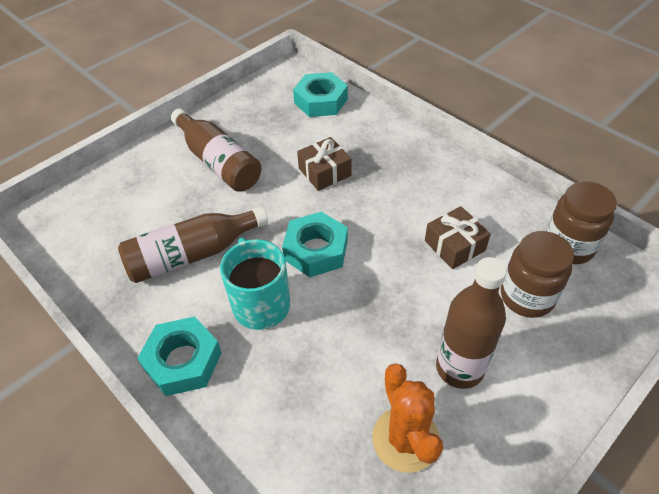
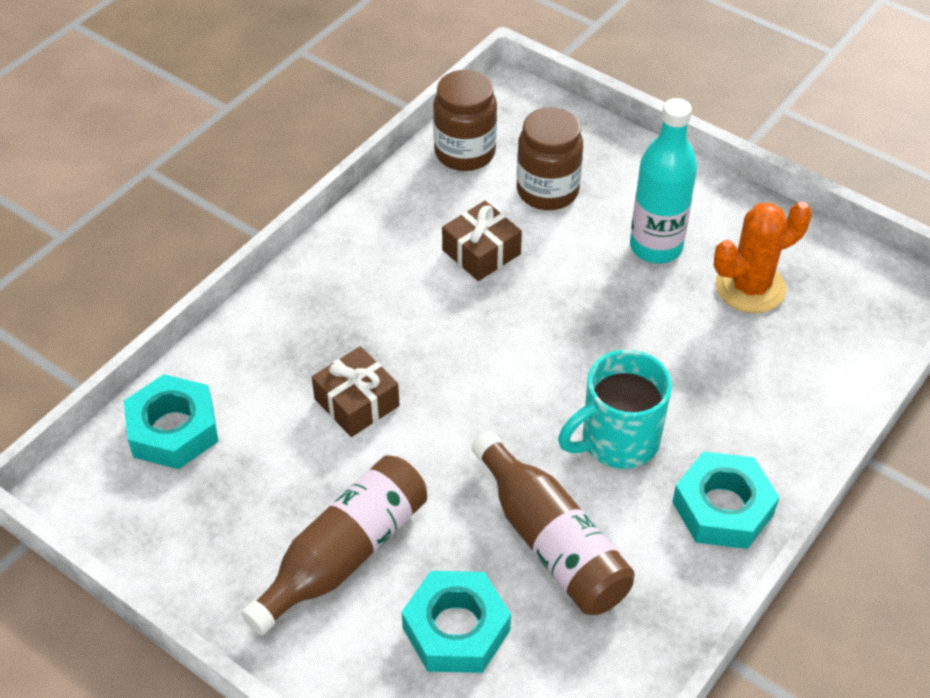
camera: 100 degrees left, 0 degrees up
turquoise nut [282,211,348,277] -> turquoise nut moved to [401,571,511,673]
brown bottle [436,257,507,389] -> turquoise bottle [630,98,697,263]

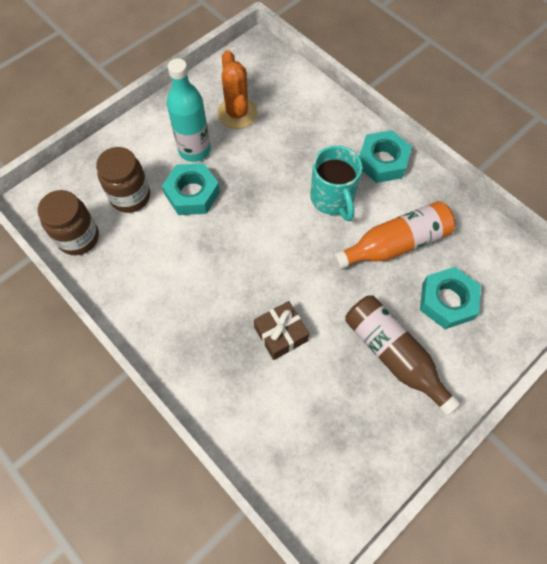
camera: 80 degrees left, 15 degrees up
turquoise nut [124,374,219,469] -> turquoise nut moved to [162,163,220,215]
brown gift [442,201,522,281] -> none
brown bottle [472,431,635,615] -> orange bottle [333,201,455,270]

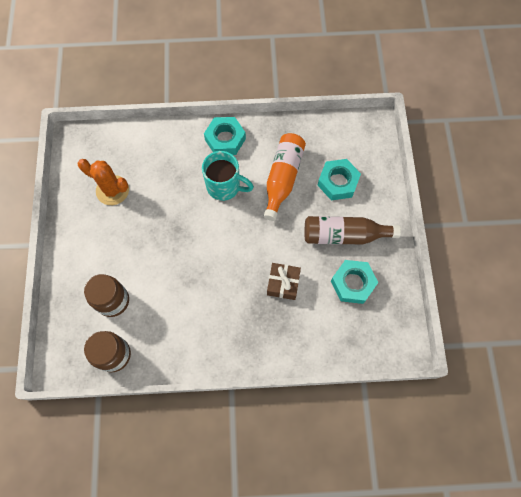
camera: 50 degrees left, 5 degrees up
turquoise nut [162,163,220,215] -> turquoise nut moved to [331,260,379,304]
turquoise bottle [167,58,211,162] -> none

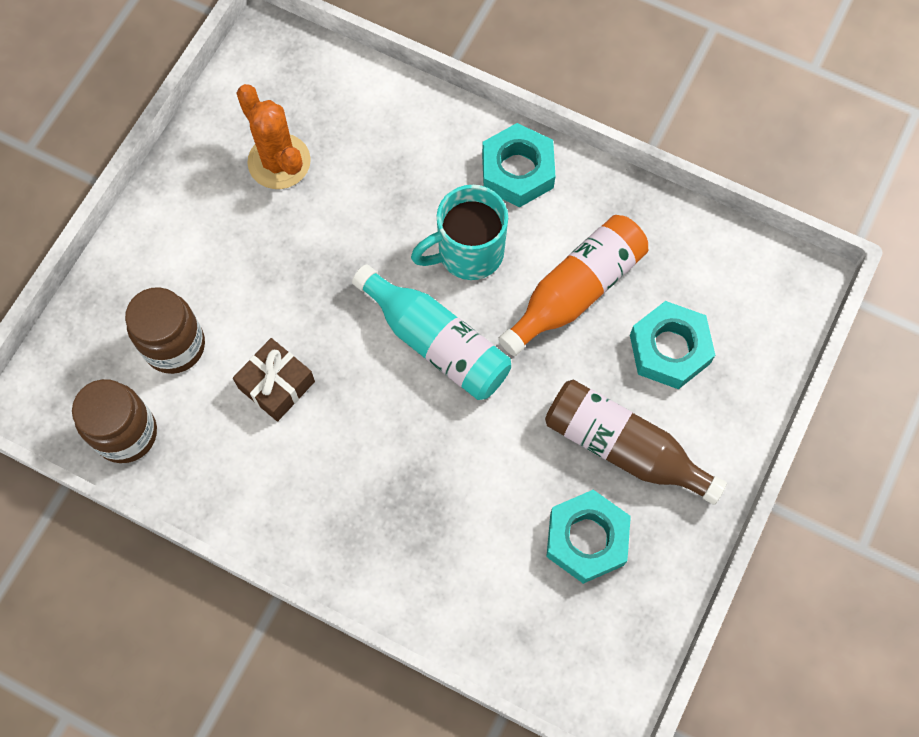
camera: 30 degrees right, 0 degrees up
turquoise mug [202,151,254,201] -> turquoise mug turned 105 degrees clockwise [411,185,508,280]
brown gift [267,263,301,300] -> brown gift moved to [233,338,315,422]
none -> turquoise bottle [352,264,511,400]

